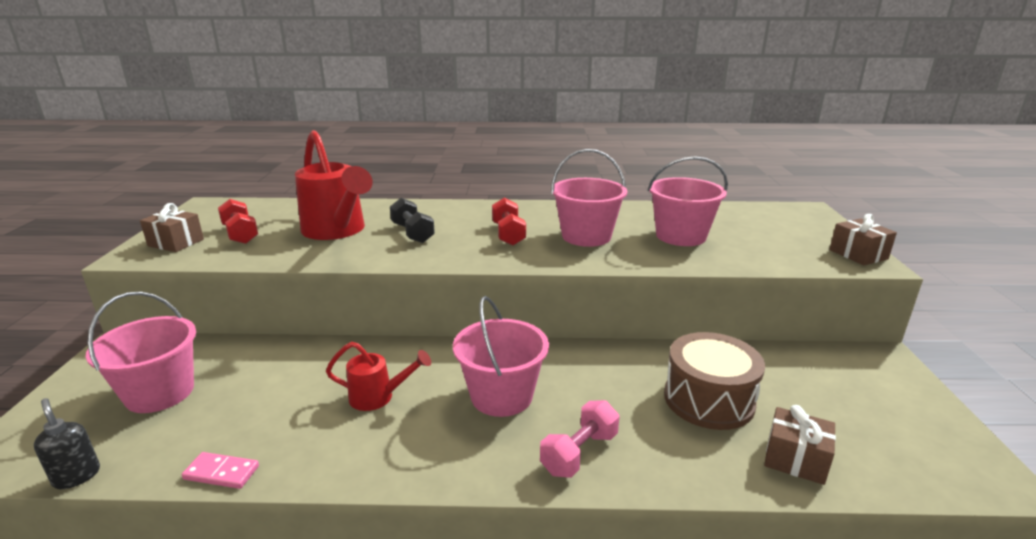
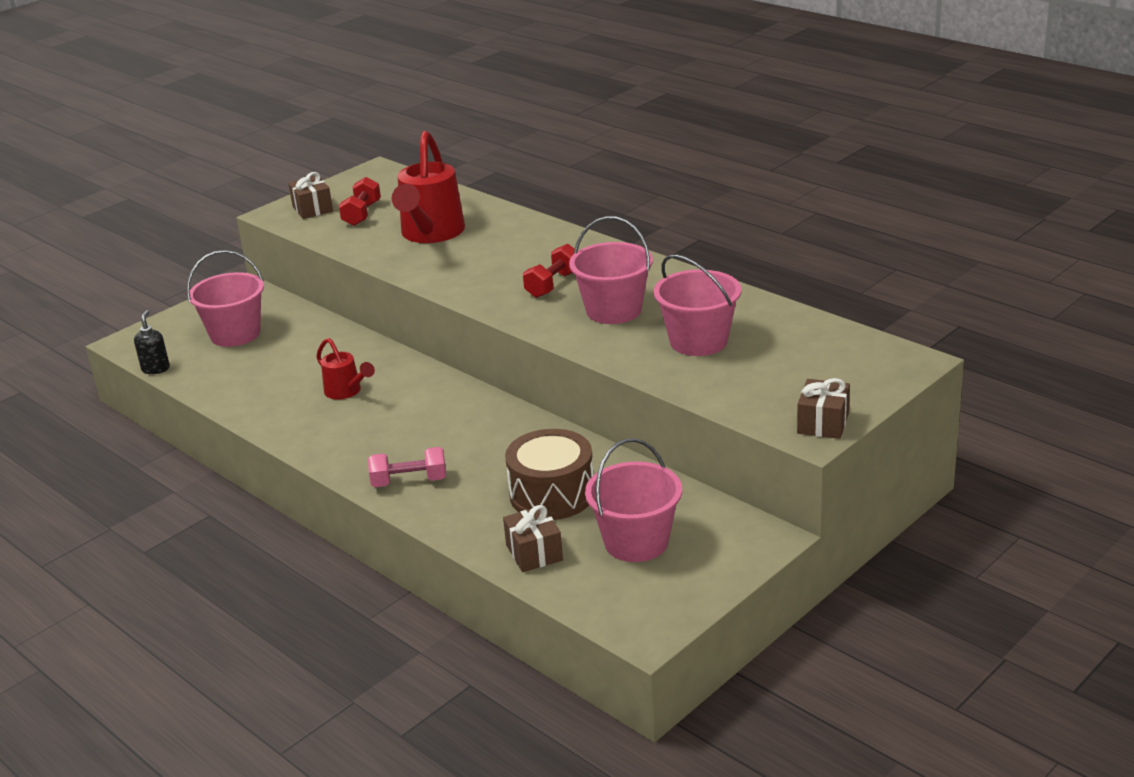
camera: 45 degrees right, 5 degrees up
pink domino [182,452,259,489] -> none
black dumbbell [390,198,435,243] -> none
pink bucket [453,296,549,417] -> pink bucket moved to [585,438,682,562]

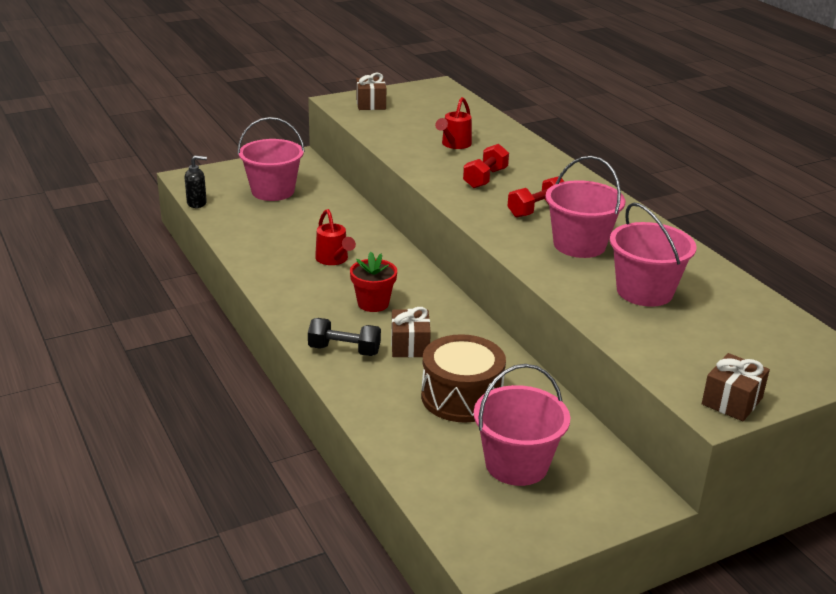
camera: 15 degrees right, 0 degrees up
black soap dispenser [134,310,170,374] -> black soap dispenser turned 60 degrees clockwise [185,156,207,208]
red dumbbell [339,177,381,226] -> red dumbbell moved to [463,144,509,188]
pink dumbbell [368,447,446,487] -> black dumbbell [308,318,381,356]
red watering can [392,131,465,243] -> red watering can [435,97,472,149], size x0.53
brown gift [503,505,563,572] -> brown gift moved to [391,307,431,358]
none -> red flower pot [350,252,397,312]

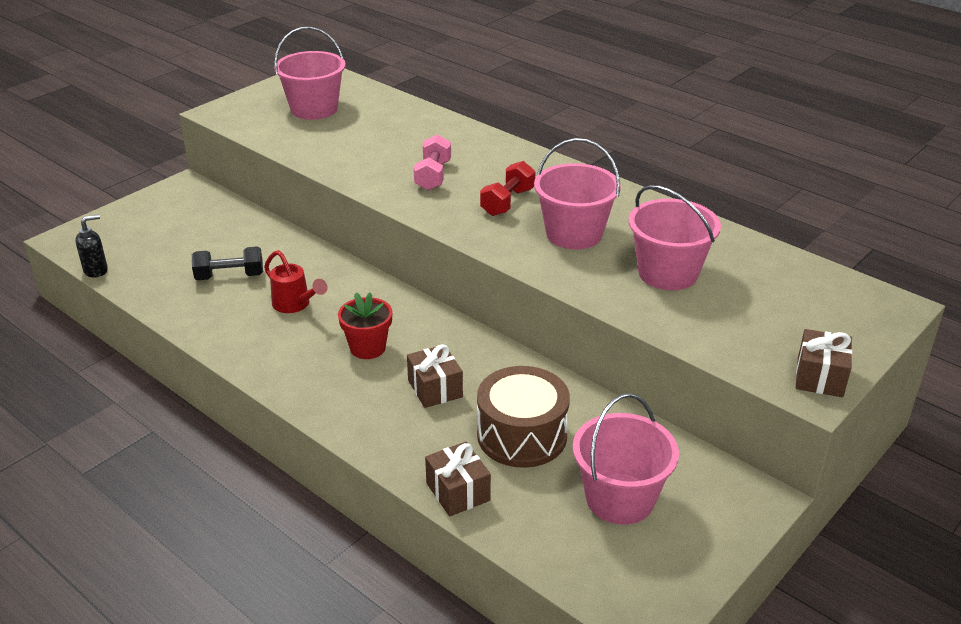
camera: 20 degrees left, 5 degrees up
pink bucket [237,117,305,201] -> pink bucket moved to [274,27,346,120]
black dumbbell [308,318,381,356] -> black dumbbell moved to [192,246,263,280]
brown gift [356,72,386,110] -> brown gift moved to [425,442,491,517]
red watering can [435,97,472,149] -> none
red dumbbell [463,144,509,188] -> pink dumbbell [414,134,451,191]

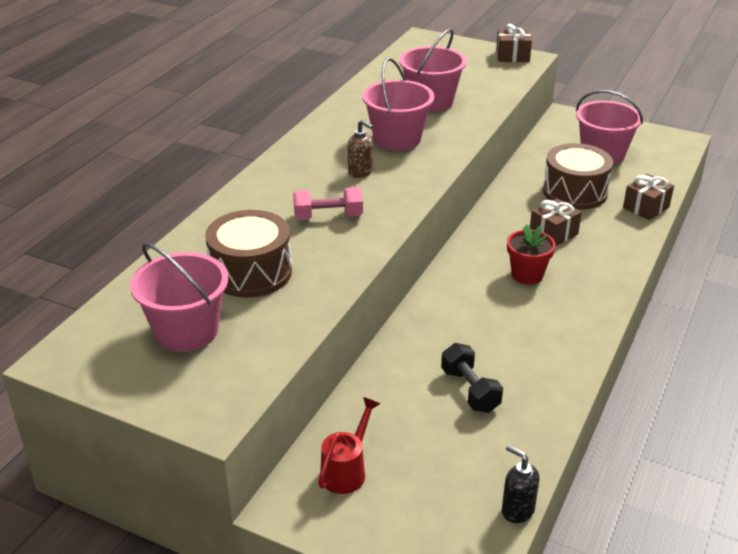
camera: 105 degrees left, 0 degrees up
red watering can [264,250,328,313] -> red watering can moved to [318,397,380,494]
red dumbbell [480,161,536,216] -> brown soap dispenser [348,120,374,178]
none -> brown drum [205,210,292,297]

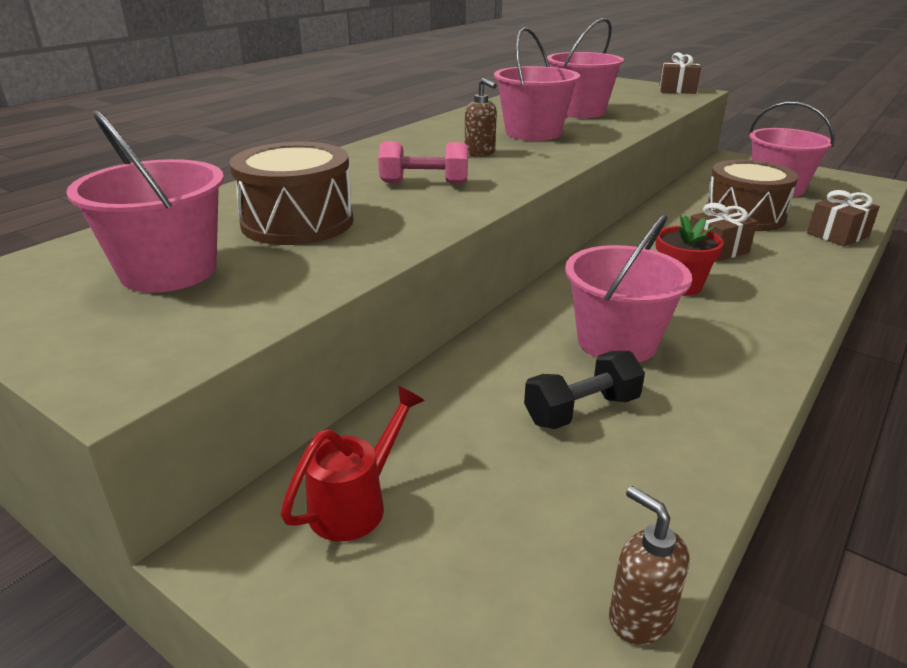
camera: 10 degrees right, 5 degrees down
black dumbbell [441,343,503,413] -> black dumbbell turned 75 degrees clockwise [524,351,645,429]
black soap dispenser [502,445,540,523] -> brown soap dispenser [609,486,690,645]
none -> pink bucket [565,214,692,362]

